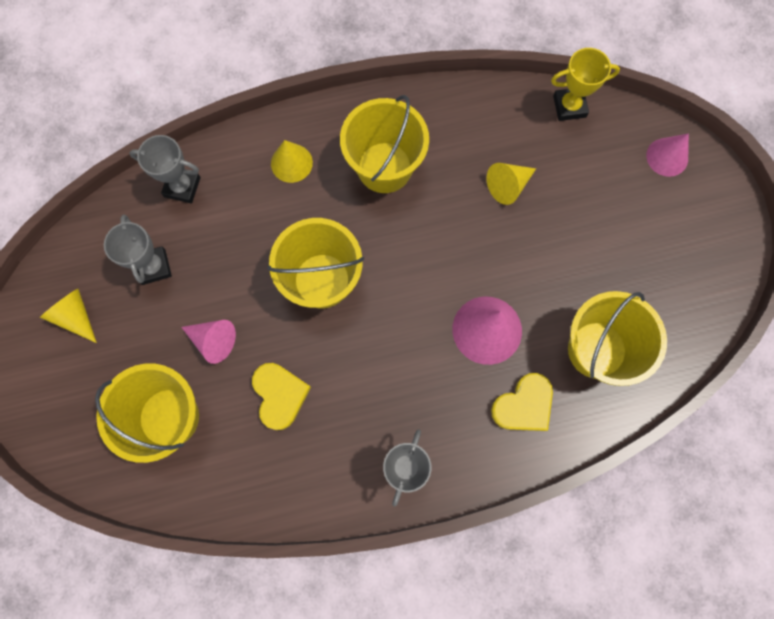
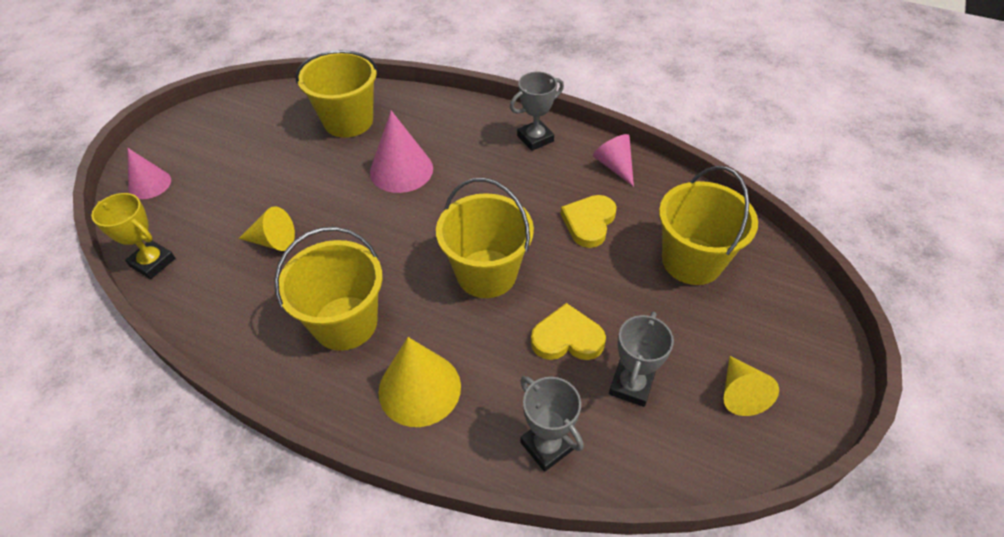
camera: 140 degrees left, 25 degrees down
pink cone [181,320,236,364] -> pink cone moved to [593,134,634,187]
yellow cone [271,140,313,183] -> yellow cone [378,337,461,427], size x1.57
yellow heart [491,373,553,431] -> yellow heart moved to [531,303,606,360]

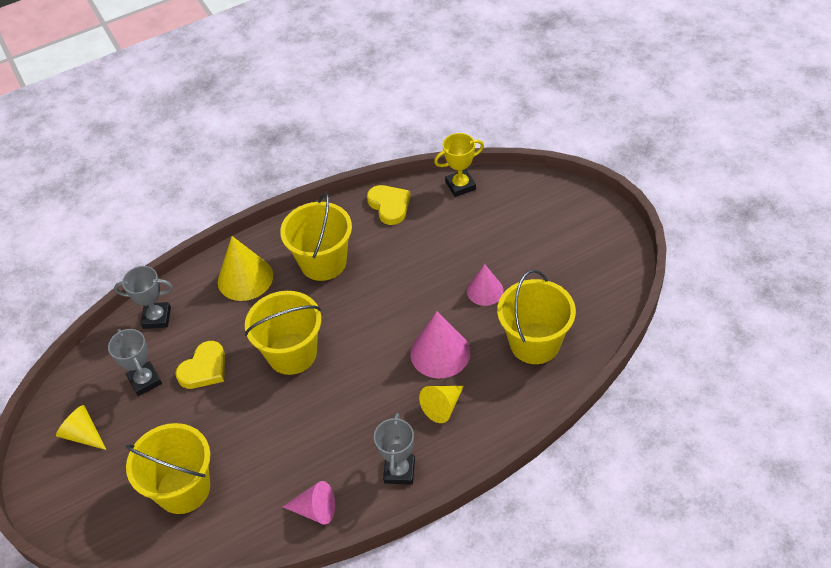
camera: 130 degrees right, 0 degrees up
pink cone [128,148,171,199] -> pink cone moved to [467,264,504,306]
yellow cone [239,206,295,251] -> yellow cone moved to [419,386,464,423]
yellow heart [561,195,617,248] -> yellow heart moved to [367,185,410,225]

